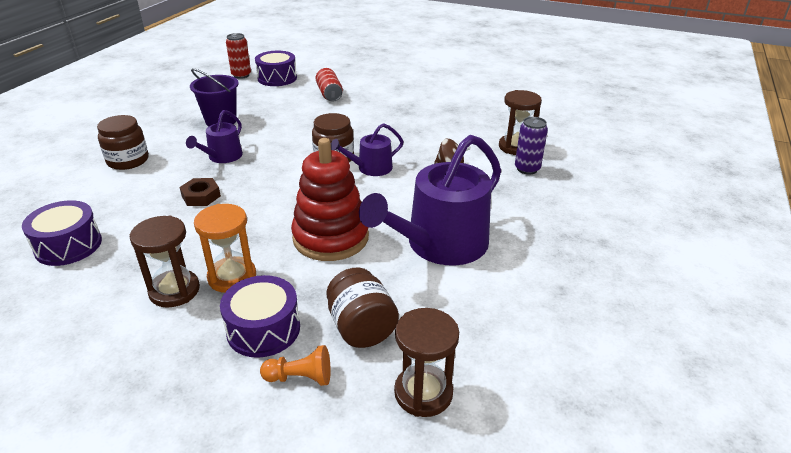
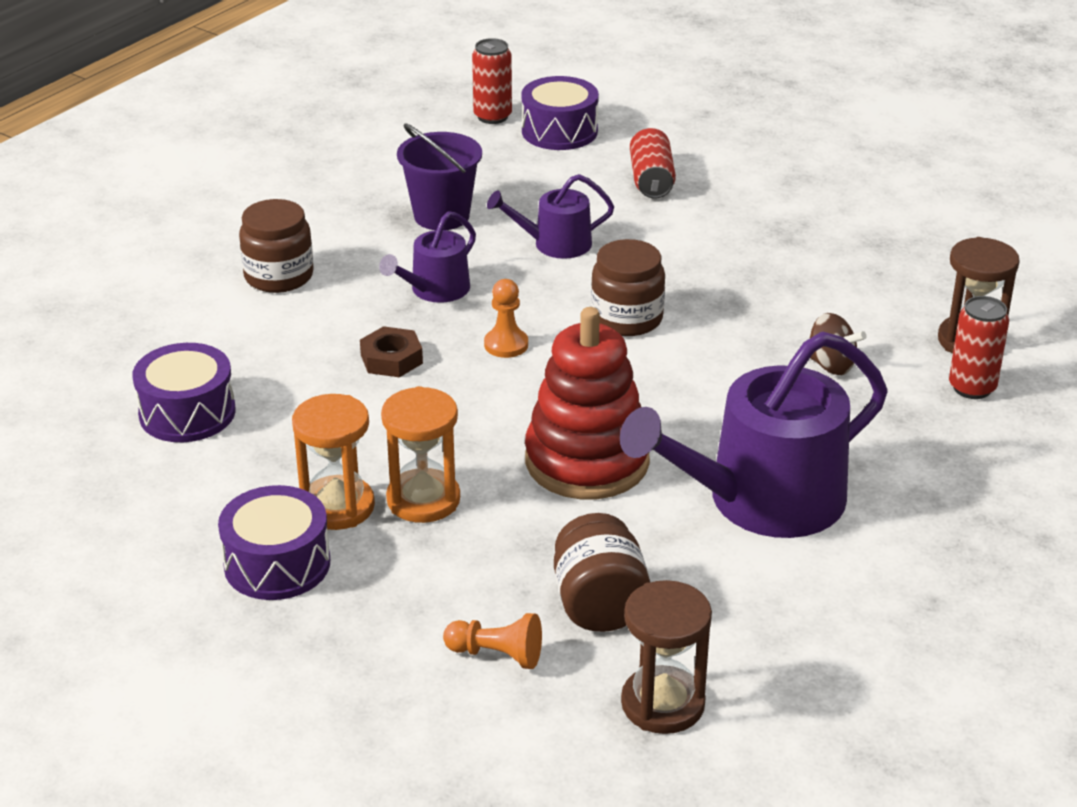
camera: 15 degrees right, 0 degrees up
brown hourglass [130,216,200,308] -> orange hourglass [292,394,375,530]
purple drum [220,275,300,358] -> purple drum moved to [218,485,330,600]
purple watering can [331,123,404,176] -> purple watering can moved to [487,174,614,259]
purple can [515,117,548,174] -> red can [949,296,1009,399]
none -> orange pawn [484,279,528,358]

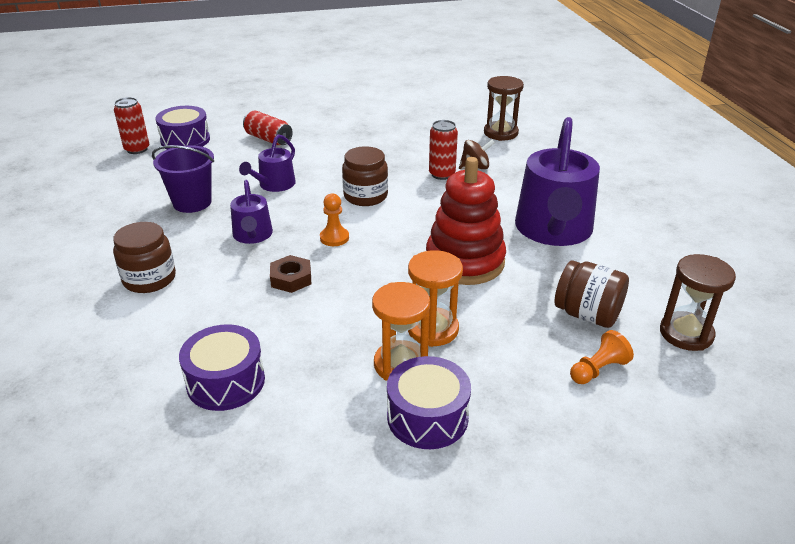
camera: 50 degrees left, 0 degrees up
red can [949,296,1009,399] -> red can moved to [429,120,458,180]

